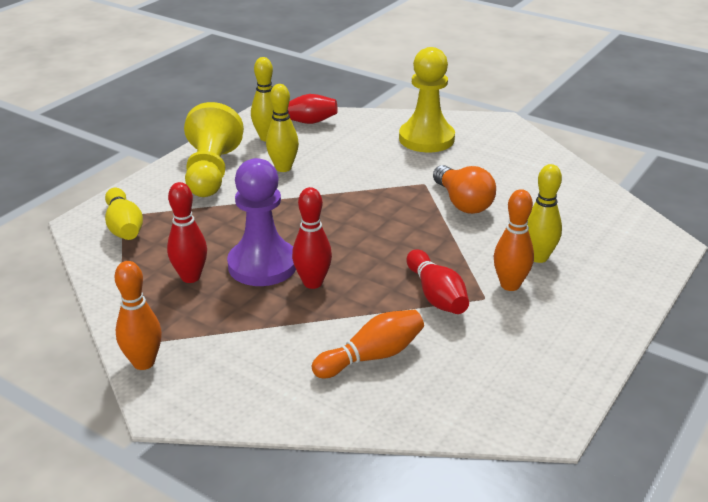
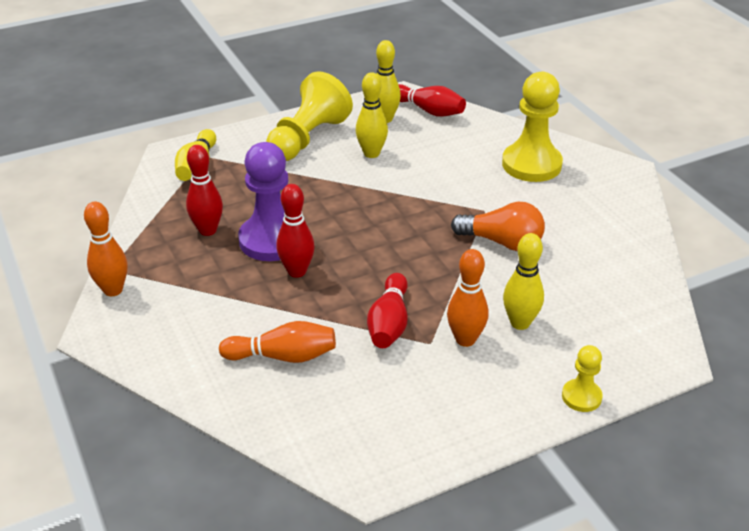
camera: 30 degrees right, 5 degrees up
orange light bulb [433,165,496,214] -> orange light bulb turned 75 degrees counterclockwise [451,202,545,251]
none -> yellow pawn [562,345,603,412]

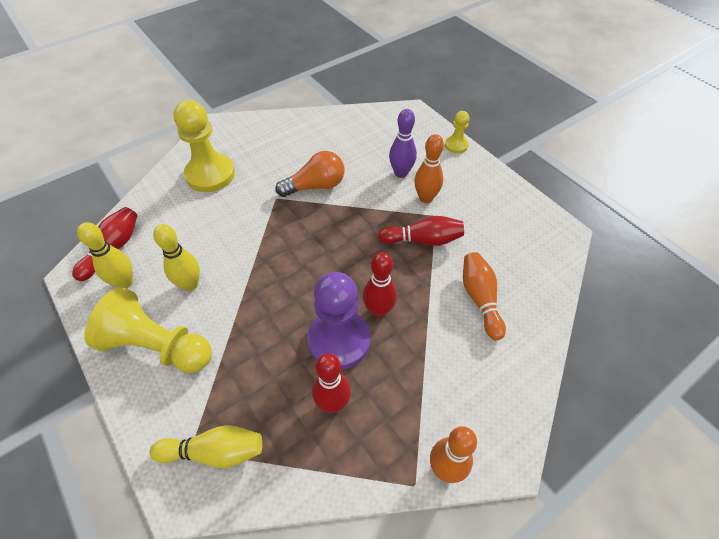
camera: 100 degrees left, 15 degrees up
orange light bulb [451,202,545,251] -> orange light bulb turned 60 degrees clockwise [276,151,344,197]
yellow bowling pin [503,233,544,330] -> purple bowling pin [389,109,417,178]

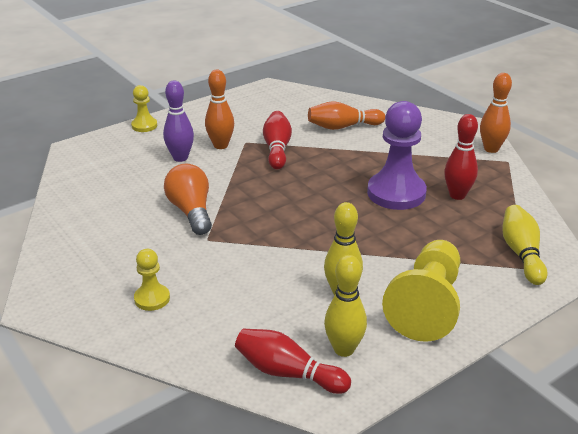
camera: 90 degrees left, 20 degrees down
yellow pawn [173,100,235,192] -> yellow pawn [134,249,170,311], size x0.50
red bowling pin [363,252,397,318] -> none

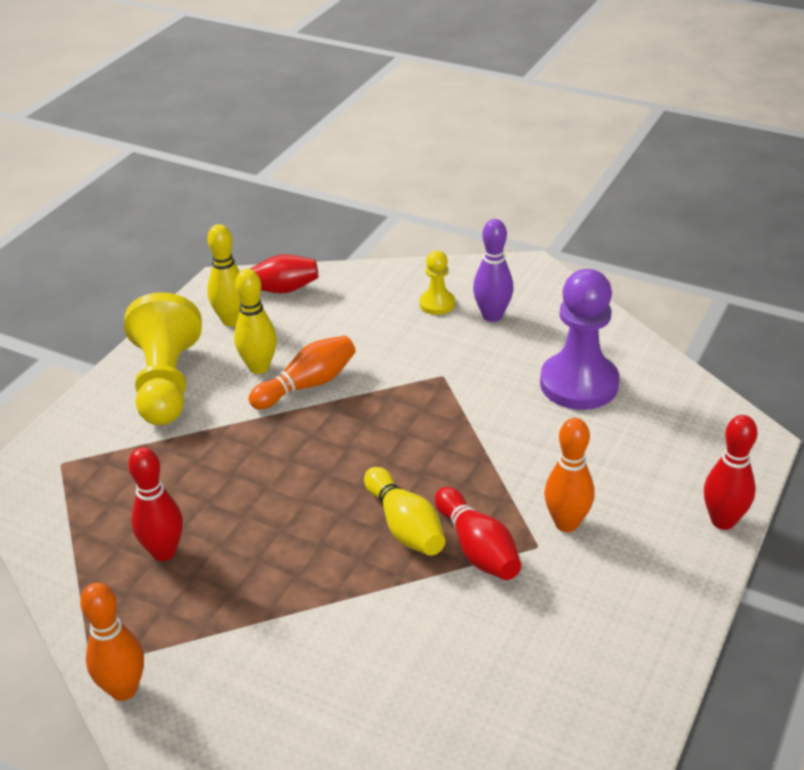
camera: 155 degrees right, 5 degrees up
yellow pawn [131,85,157,132] -> red bowling pin [704,415,757,530]
purple bowling pin [163,81,194,162] -> purple bowling pin moved to [473,219,514,322]
orange light bulb [164,163,212,235] -> none
orange bowling pin [308,101,385,130] -> orange bowling pin moved to [248,336,356,410]
purple pawn [367,101,427,210] -> purple pawn moved to [540,269,620,410]
yellow bowling pin [502,205,547,285] -> yellow bowling pin moved to [364,467,445,556]

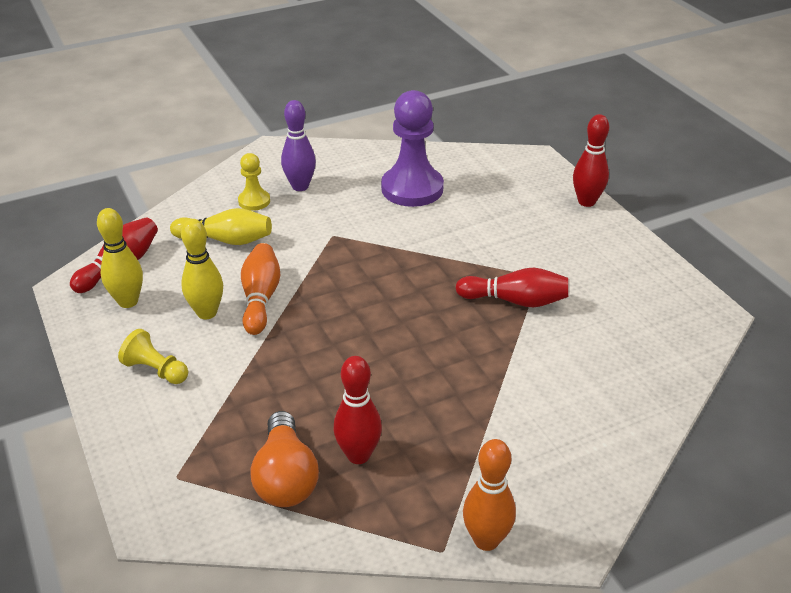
camera: 55 degrees left, 0 degrees up
yellow pawn [124,292,202,425] -> yellow pawn [118,329,188,384], size x0.50
yellow bowling pin [364,467,445,556] -> yellow bowling pin moved to [170,208,272,245]
orange bowling pin [544,418,594,532] -> none
none -> orange light bulb [251,411,319,507]

